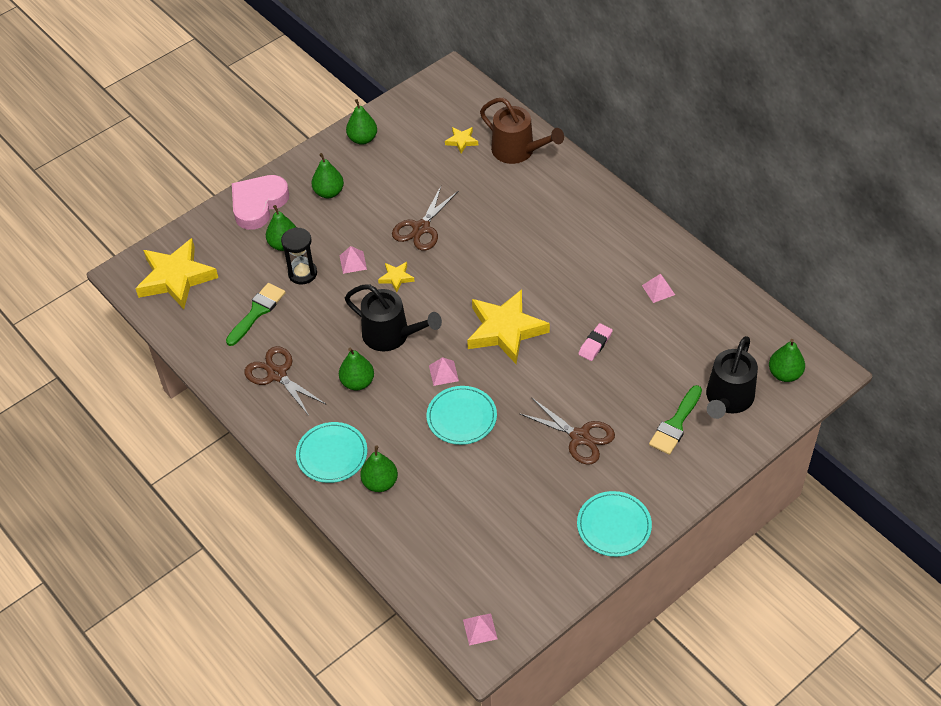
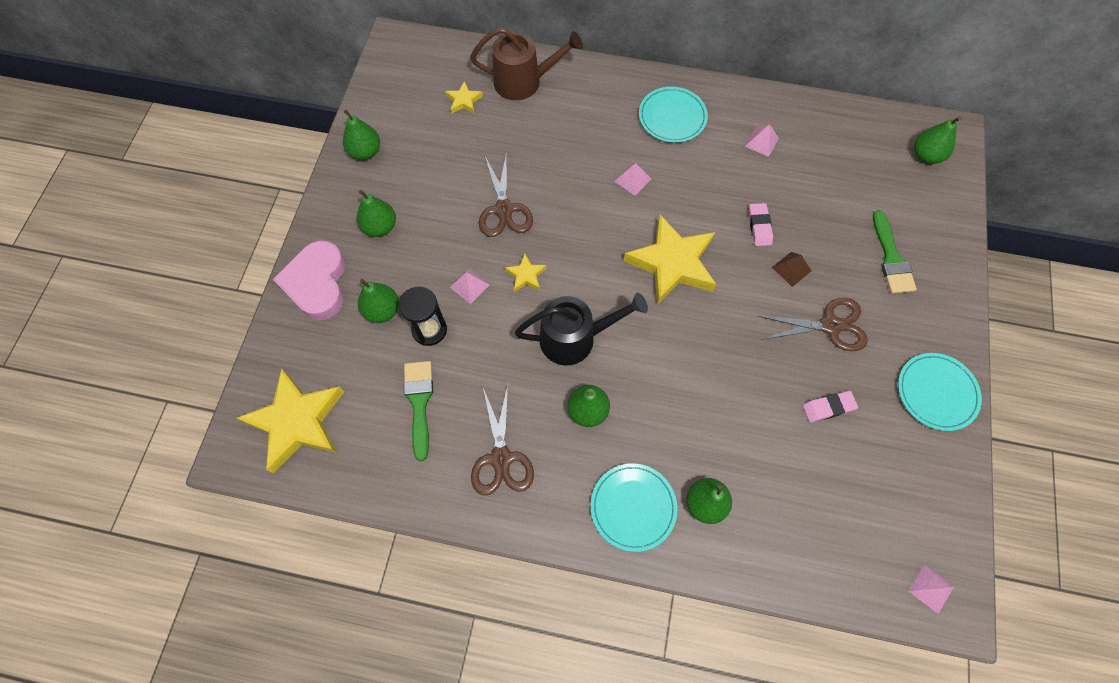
camera: 40 degrees left, 15 degrees up
brown scissors [245,346,327,416] -> brown scissors turned 105 degrees counterclockwise [471,385,534,495]
turquoise plate [426,386,497,445] -> turquoise plate moved to [639,87,708,143]
pink pyramid [429,357,459,386] -> pink pyramid moved to [614,163,651,196]
black watering can [706,336,758,419] -> none
none -> brown pyramid [772,252,811,287]
none -> pink eraser [803,391,858,422]

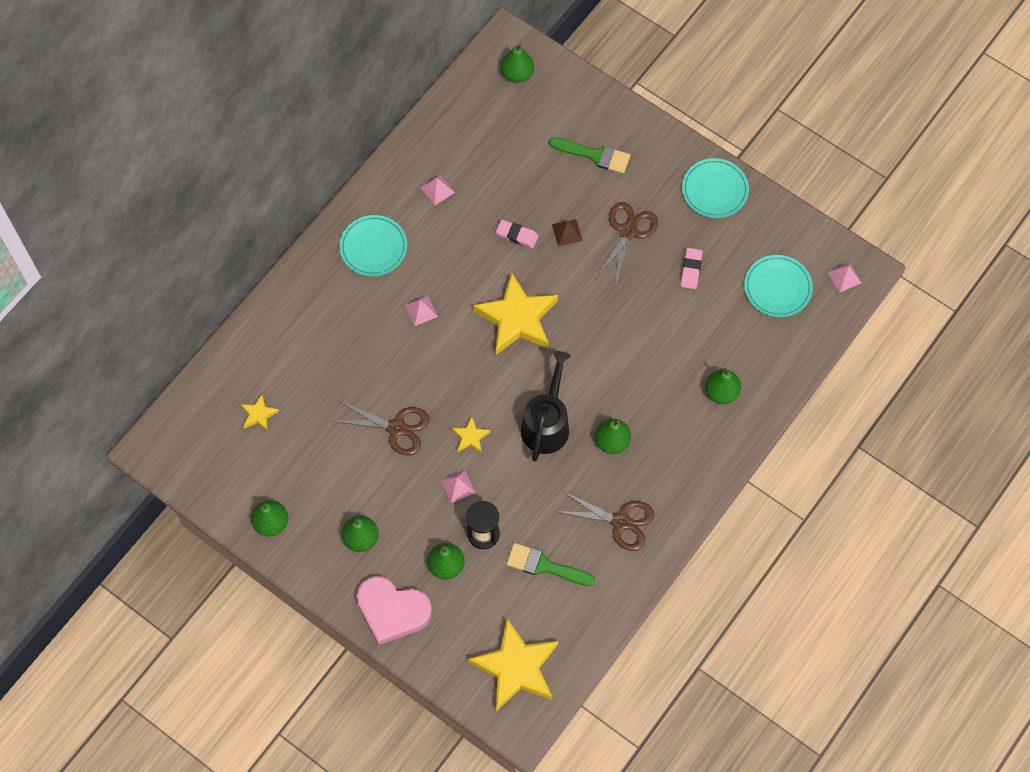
camera: 65 degrees left, 0 degrees up
brown watering can [470,27,583,100] -> none
turquoise plate [590,463,677,552] -> turquoise plate moved to [744,255,813,317]

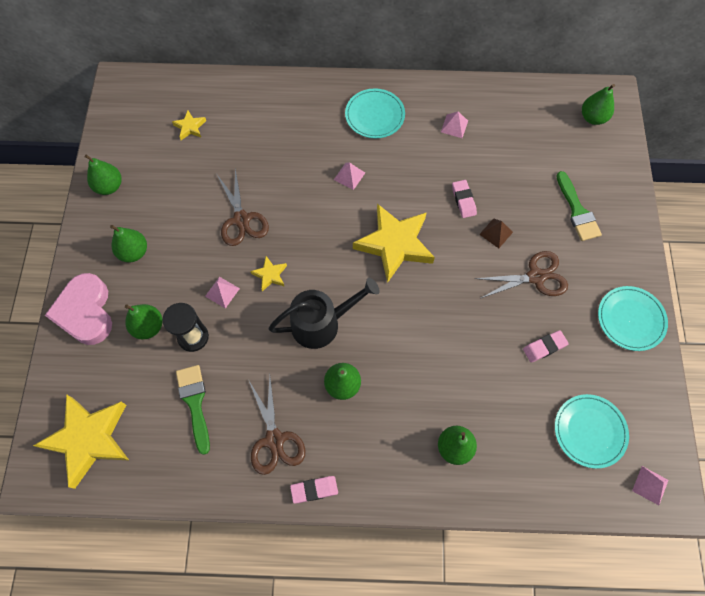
camera: 55 degrees right, 0 degrees up
none -> pink eraser [290,476,338,504]

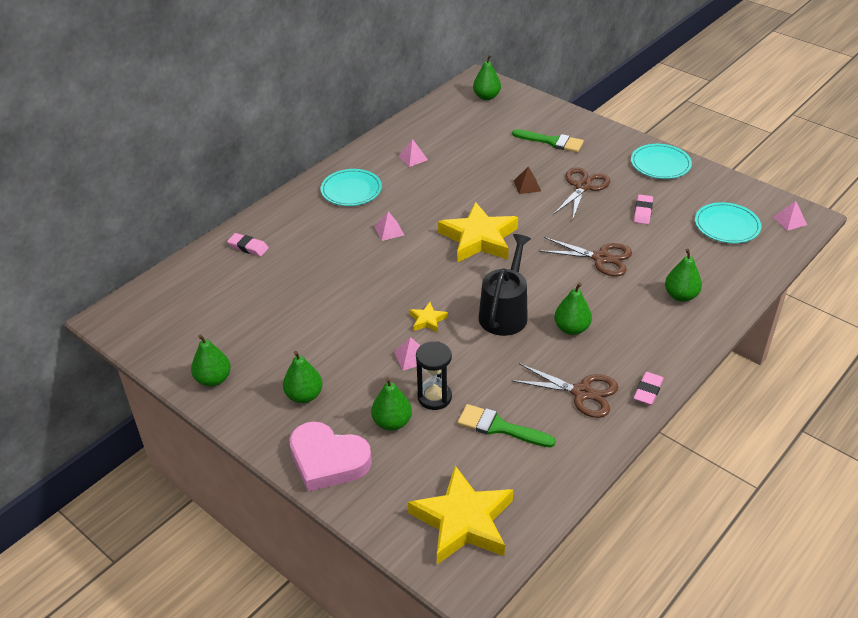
camera: 50 degrees left, 25 degrees down
yellow star [172,110,206,140] -> none
brown scissors [217,168,269,246] -> brown scissors moved to [539,237,632,276]
pink eraser [452,180,477,218] -> pink eraser moved to [227,233,269,257]

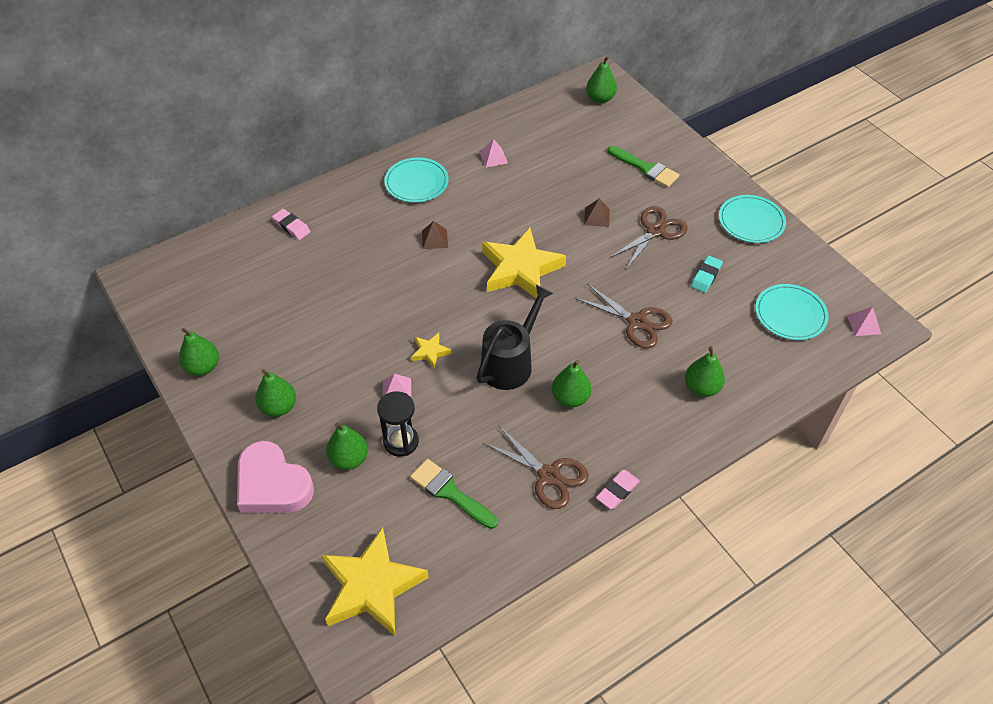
camera: 15 degrees right, 10 degrees up
pink pyramid [375,211,404,241] -> brown pyramid [422,221,448,249]
pink eraser [634,194,653,224] -> turquoise eraser [691,256,723,293]

